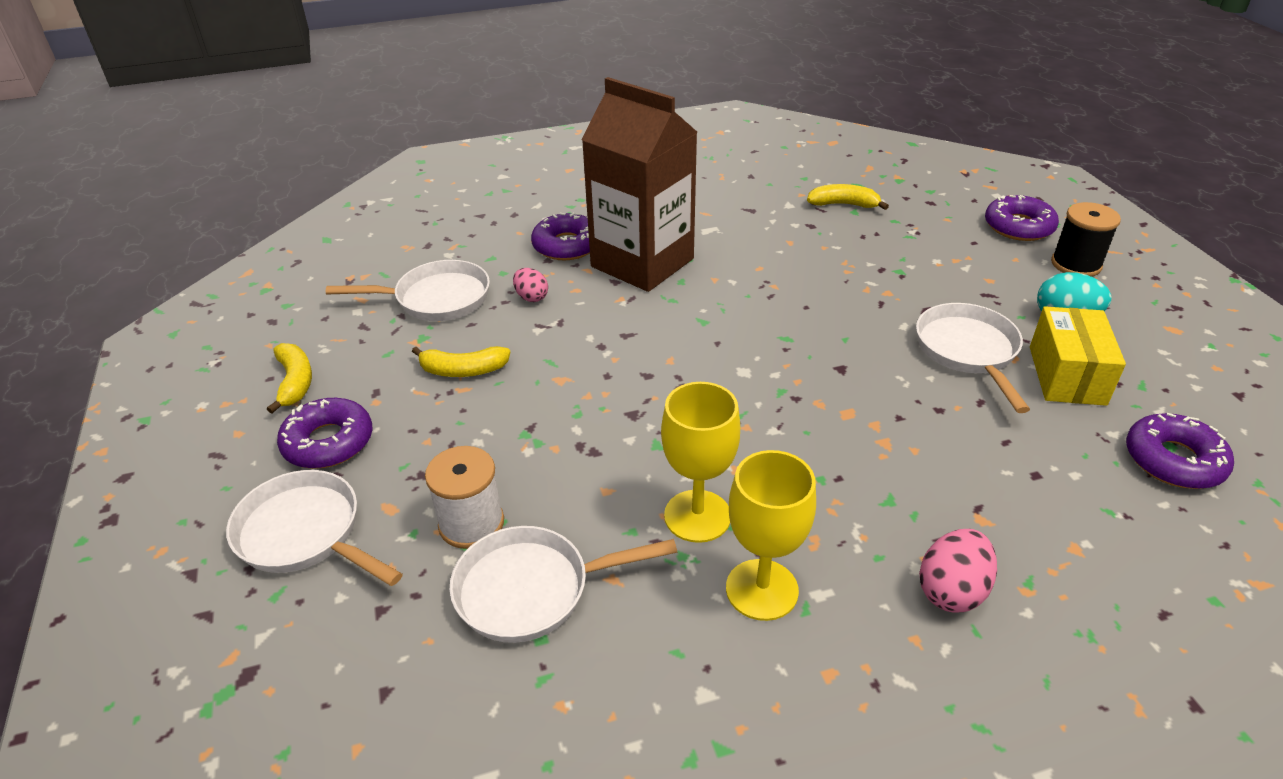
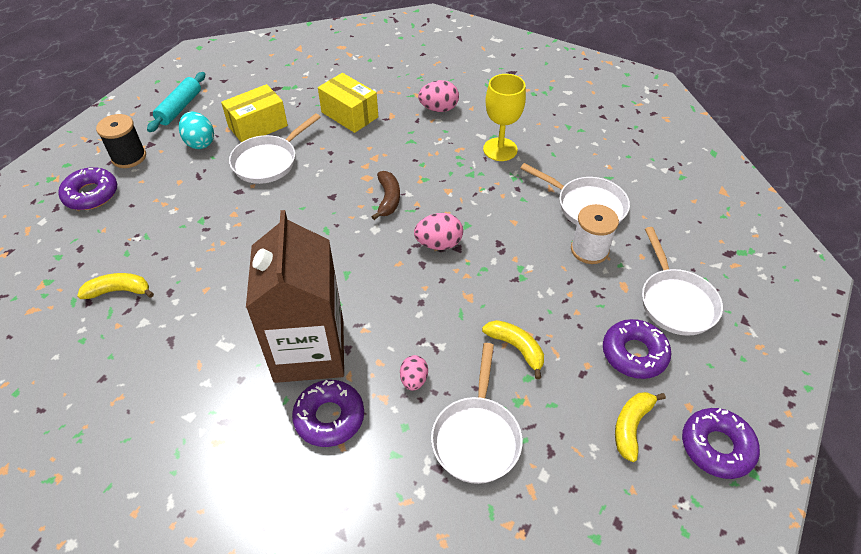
camera: 135 degrees left, 10 degrees up
white pan [326,260,490,321] -> white pan turned 120 degrees counterclockwise [431,343,523,484]
yellow goblet [661,382,740,543] -> none
yellow banana [807,184,889,210] -> yellow banana turned 120 degrees clockwise [77,273,154,299]
purple donut [1126,413,1234,489] -> purple donut moved to [682,408,760,479]
none -> turquoise rolling pin [147,72,205,132]
none -> yellow box [318,73,378,133]
none -> brown banana [372,171,400,220]
none -> pink egg [414,213,463,250]

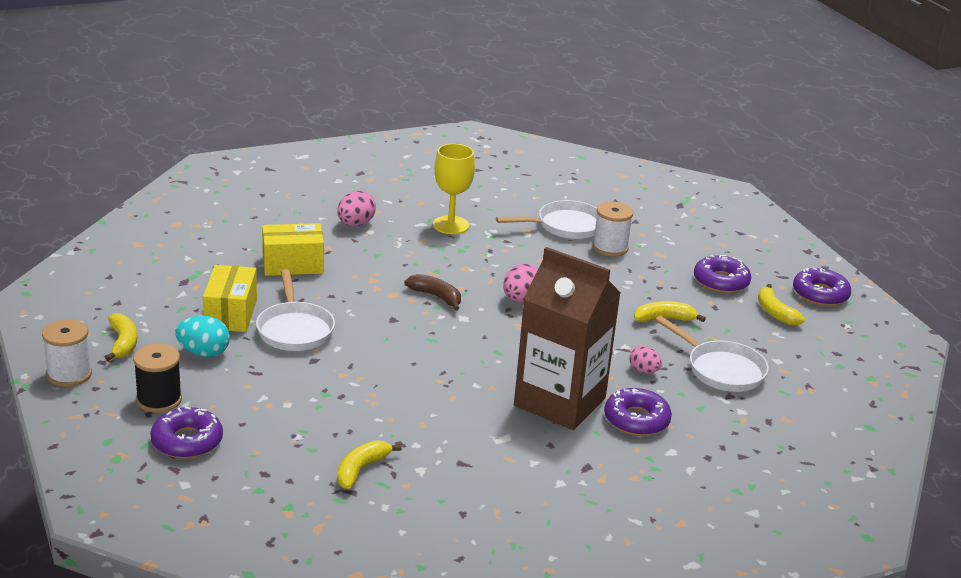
camera: 55 degrees left, 20 degrees down
turquoise rolling pin [147,72,205,132] -> yellow banana [105,313,137,361]
white pan [642,227,723,336] -> none
none -> white spool [42,319,92,387]

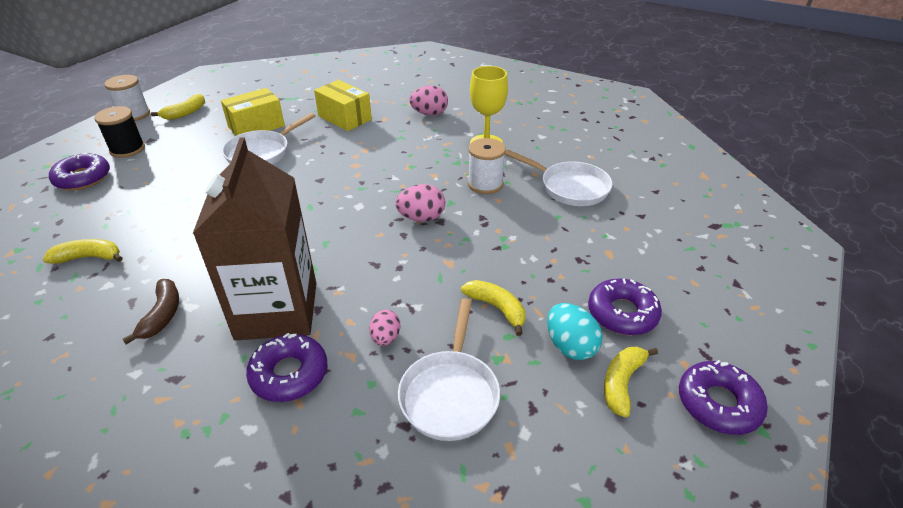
camera: 55 degrees right, 10 degrees up
turquoise egg [175,316,230,357] -> turquoise egg moved to [547,303,602,360]
brown banana [404,274,461,311] -> brown banana moved to [123,279,179,344]
white spool [592,202,633,257] -> white spool moved to [468,138,506,194]

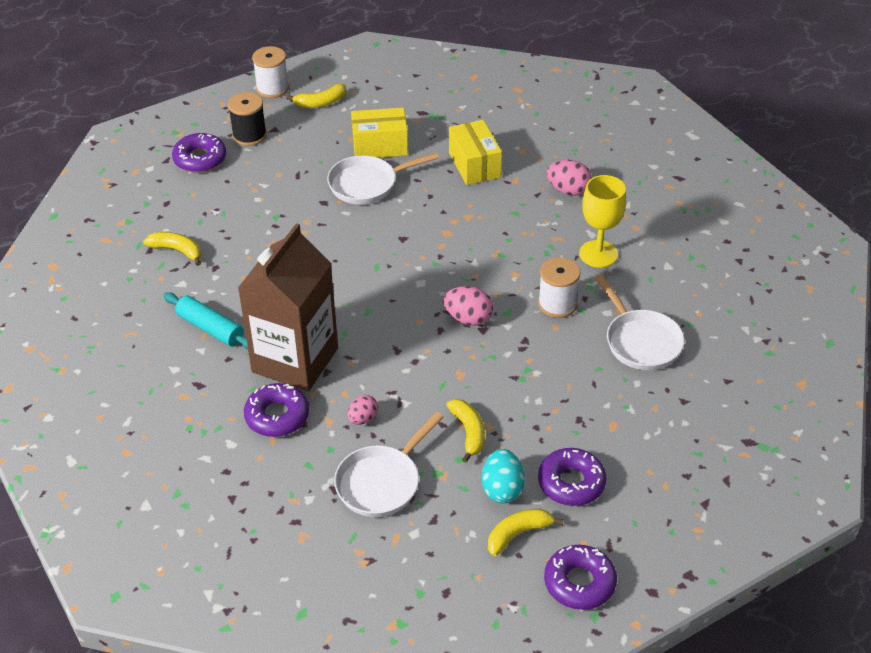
camera: 30 degrees right, 5 degrees up
brown banana [123,279,179,344] -> turquoise rolling pin [163,292,248,350]

